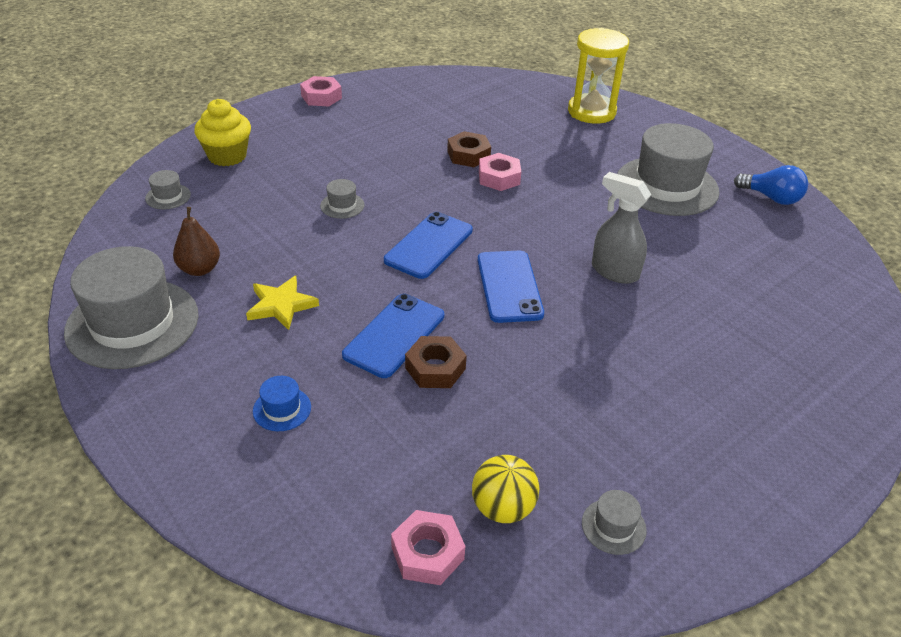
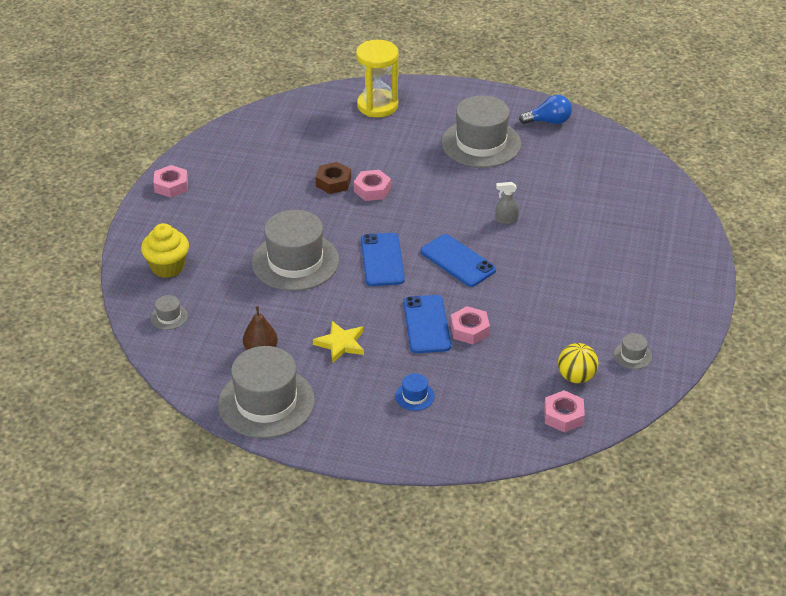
camera: 35 degrees left, 0 degrees up
grey hat [320,179,365,219] -> grey hat [252,210,339,291], size x2.45
brown nut [405,336,467,388] -> pink nut [450,306,490,344]
grey spray bottle [592,172,651,284] -> grey spray bottle [496,182,519,224], size x0.60

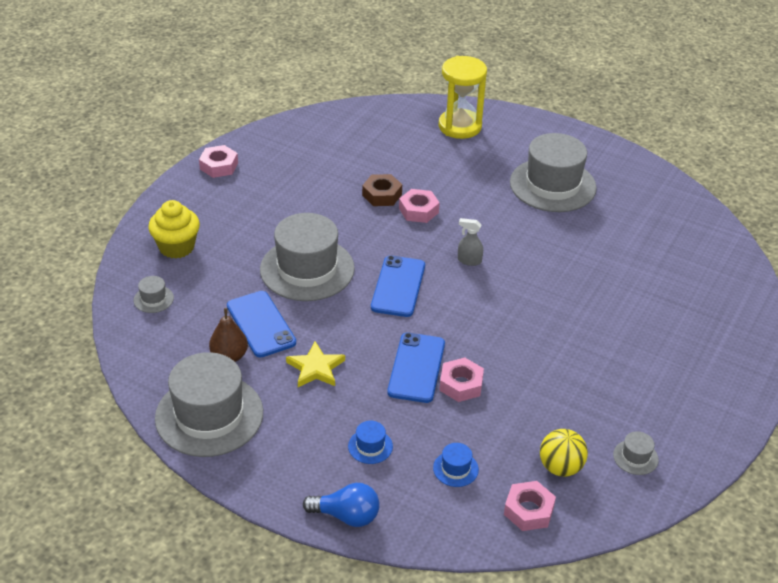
camera: 15 degrees right, 0 degrees up
blue phone [420,234,496,287] -> blue phone moved to [227,291,296,357]
grey spray bottle [496,182,519,224] -> grey spray bottle moved to [458,218,483,266]
blue light bulb [519,95,572,124] -> blue light bulb moved to [303,483,380,527]
none -> blue hat [433,443,479,487]

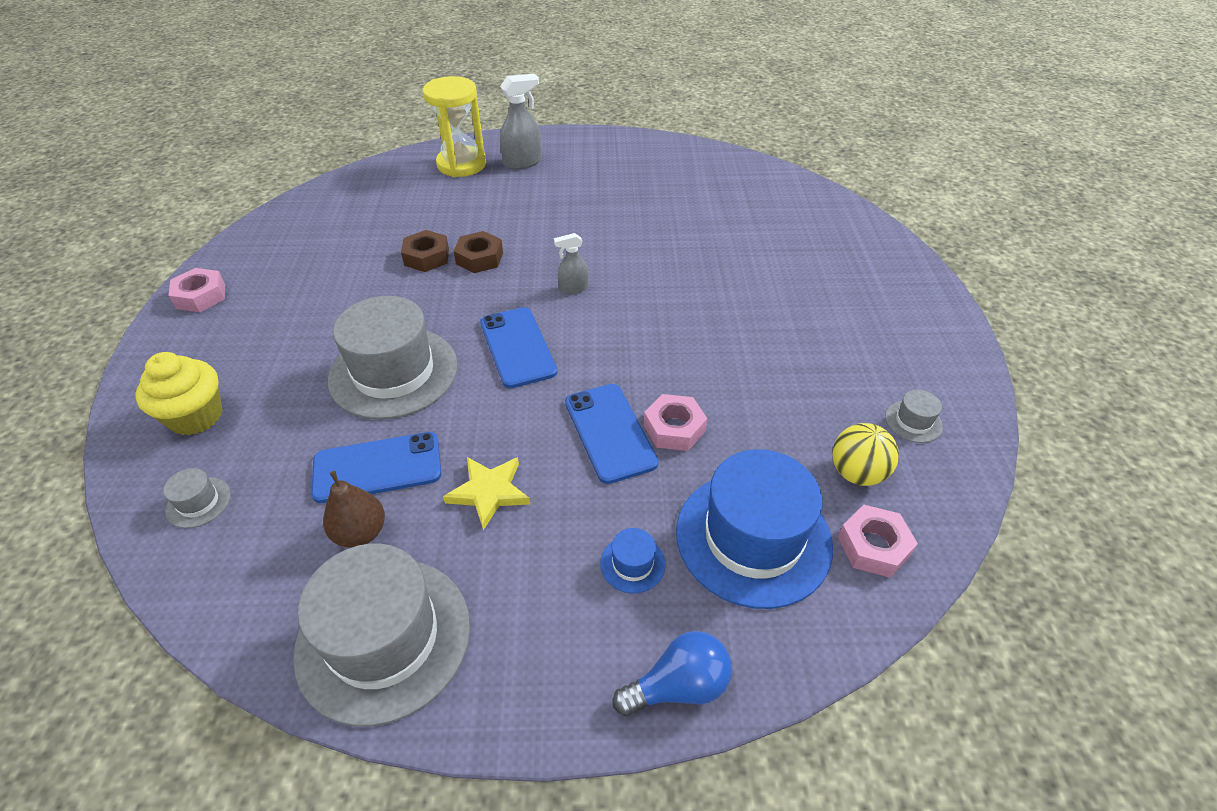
camera: 30 degrees left, 5 degrees up
blue phone [227,291,296,357] -> blue phone turned 45 degrees counterclockwise [311,432,441,503]
pink nut [399,189,440,223] -> brown nut [454,231,503,273]
blue hat [433,443,479,487] -> blue hat [676,449,833,609], size x2.45
grey hat [510,133,597,212] -> none
none -> grey spray bottle [500,74,542,169]

